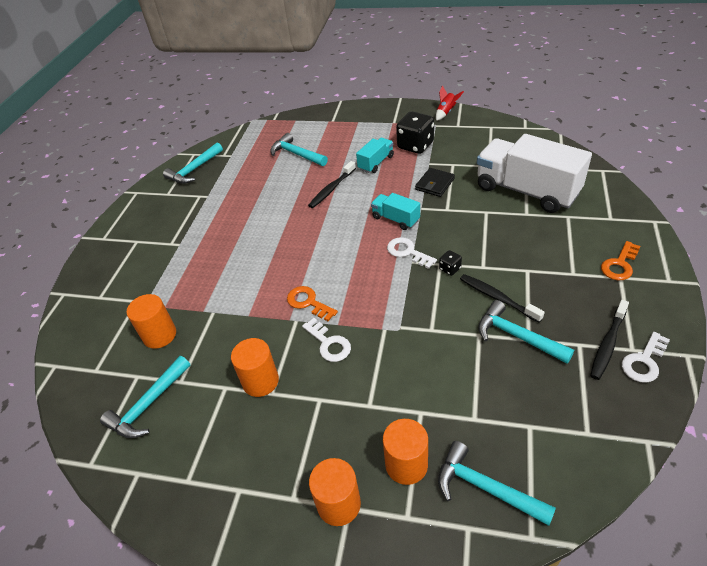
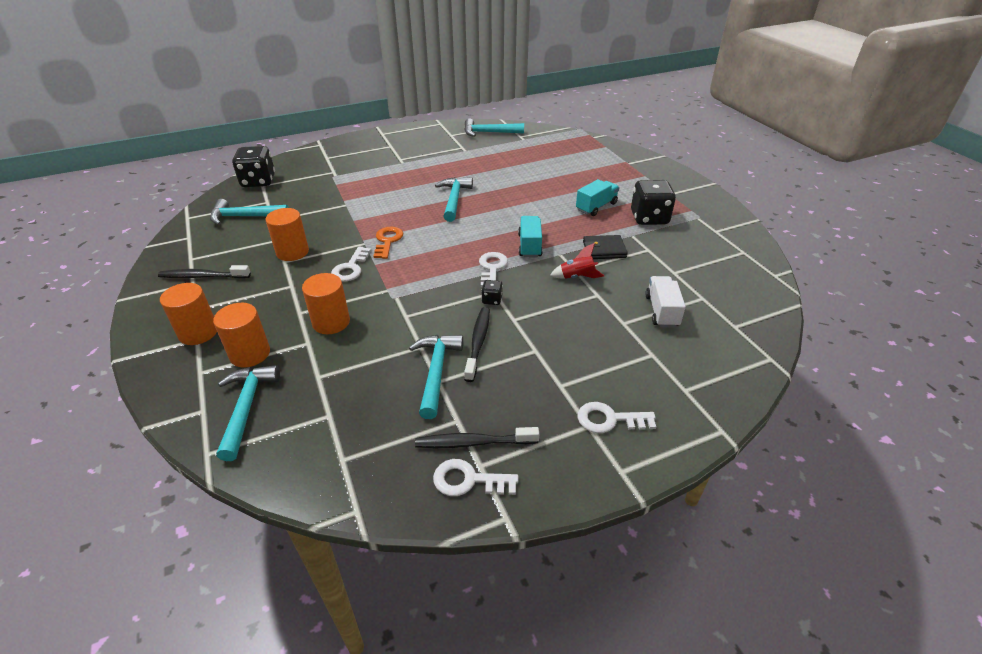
camera: 50 degrees right, 5 degrees down
orange cylinder [126,294,176,349] -> orange cylinder moved to [302,273,350,334]
turquoise hammer [270,133,328,166] -> turquoise hammer moved to [435,177,473,222]
black toothbrush [308,161,356,208] -> black toothbrush moved to [158,265,251,278]
turquoise truck [356,138,394,173] -> turquoise truck turned 45 degrees counterclockwise [576,179,619,216]
red rocket [436,85,464,121] -> red rocket moved to [550,243,604,279]
white truck [477,134,592,213] -> white truck [645,276,686,328], size x0.47
orange key [601,241,640,280] -> white key [578,402,656,433]
none -> black dice [232,146,275,187]

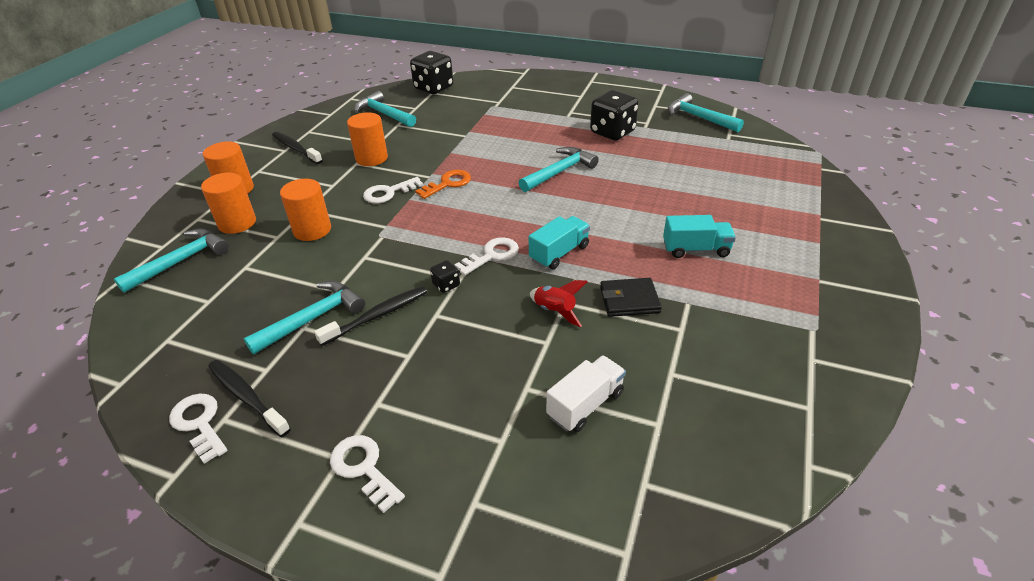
camera: 45 degrees right, 0 degrees up
black wallet [583,235,628,259] -> black wallet turned 45 degrees counterclockwise [600,278,662,317]
black dice [631,180,676,225] -> black dice moved to [590,90,639,140]

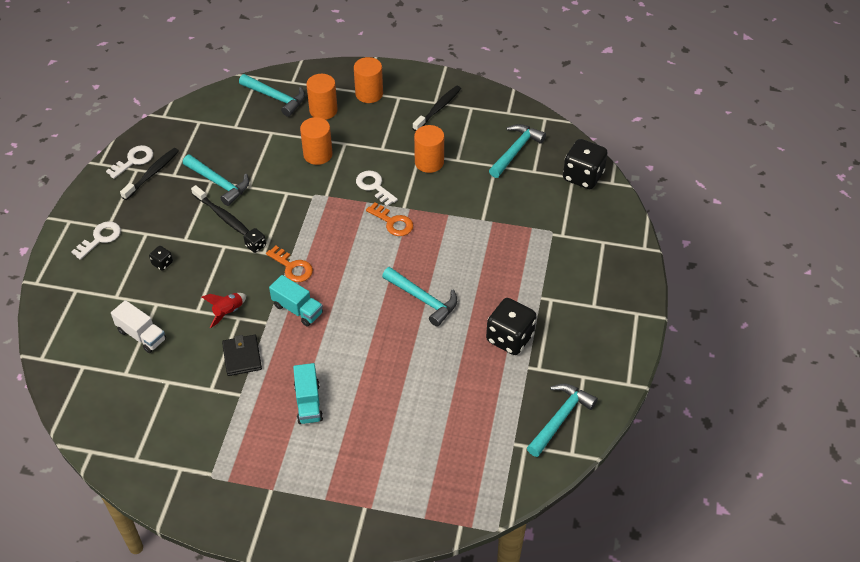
camera: 80 degrees right, 10 degrees up
white key [454,237,519,275] -> orange key [266,246,313,282]
none -> black dice [149,246,173,271]

